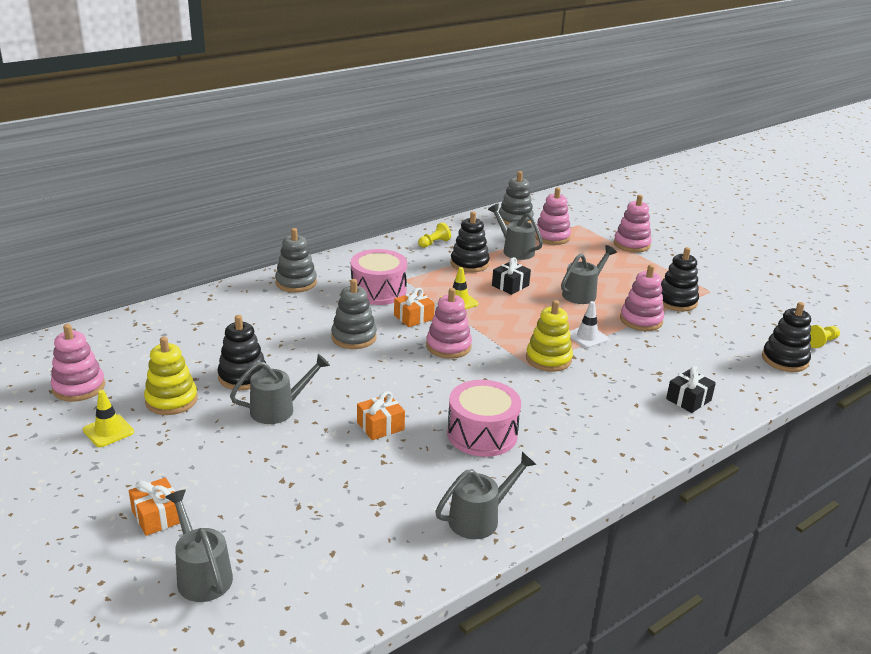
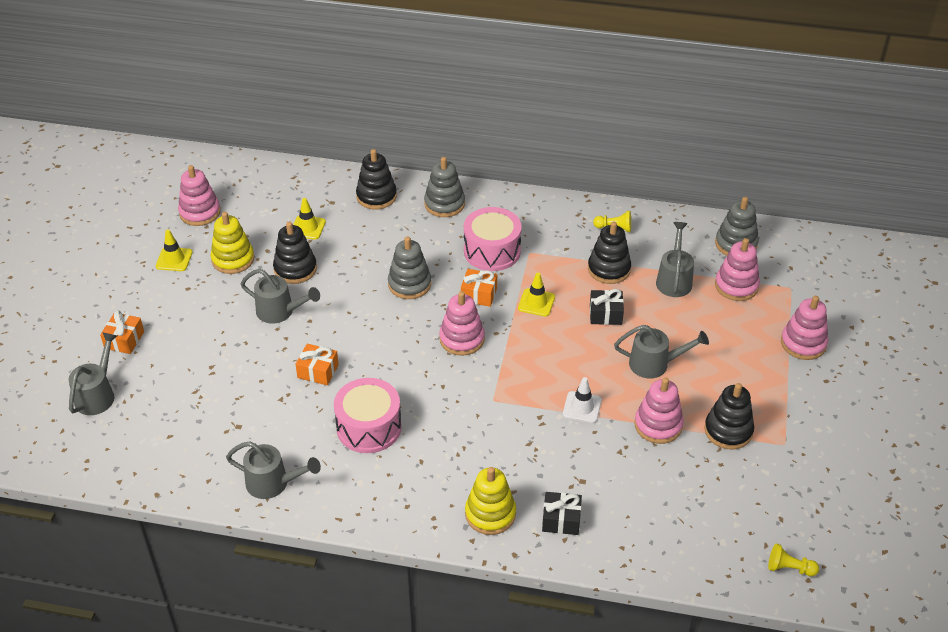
camera: 50 degrees right, 15 degrees up
yellow stacking toy [526,300,573,372] -> yellow stacking toy moved to [465,467,516,535]
black stacking toy [762,302,811,372] -> black stacking toy moved to [356,149,397,209]
none -> yellow traffic cone [293,198,326,240]

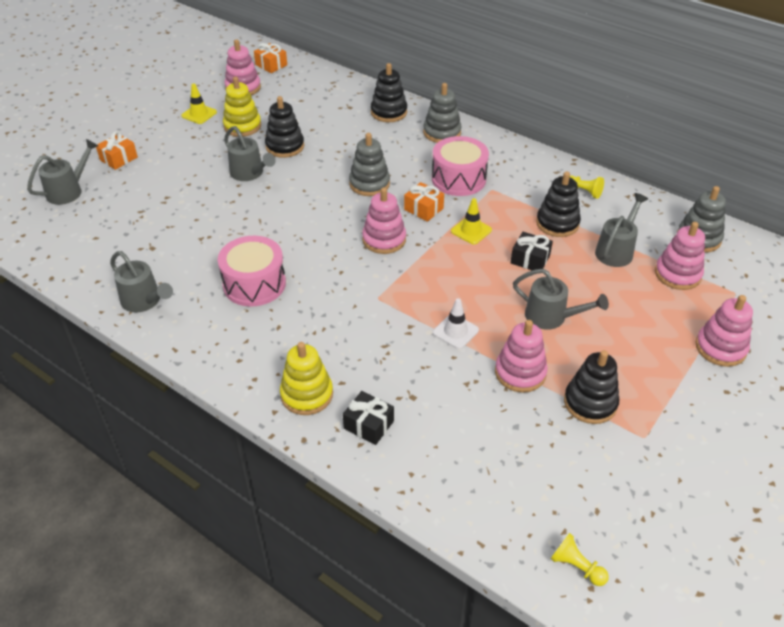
camera: 25 degrees right, 0 degrees up
yellow traffic cone [293,198,326,240] -> none
orange gift [295,344,339,385] -> orange gift moved to [254,43,287,73]

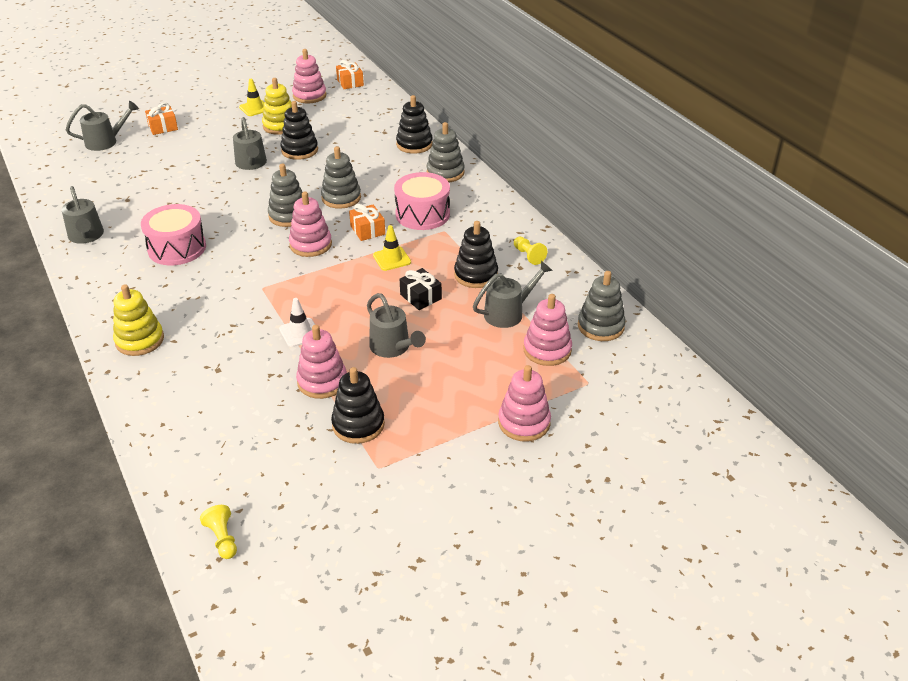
camera: 25 degrees right, 5 degrees down
black gift [343,391,394,445] -> none
none -> grey stacking toy [268,164,302,227]

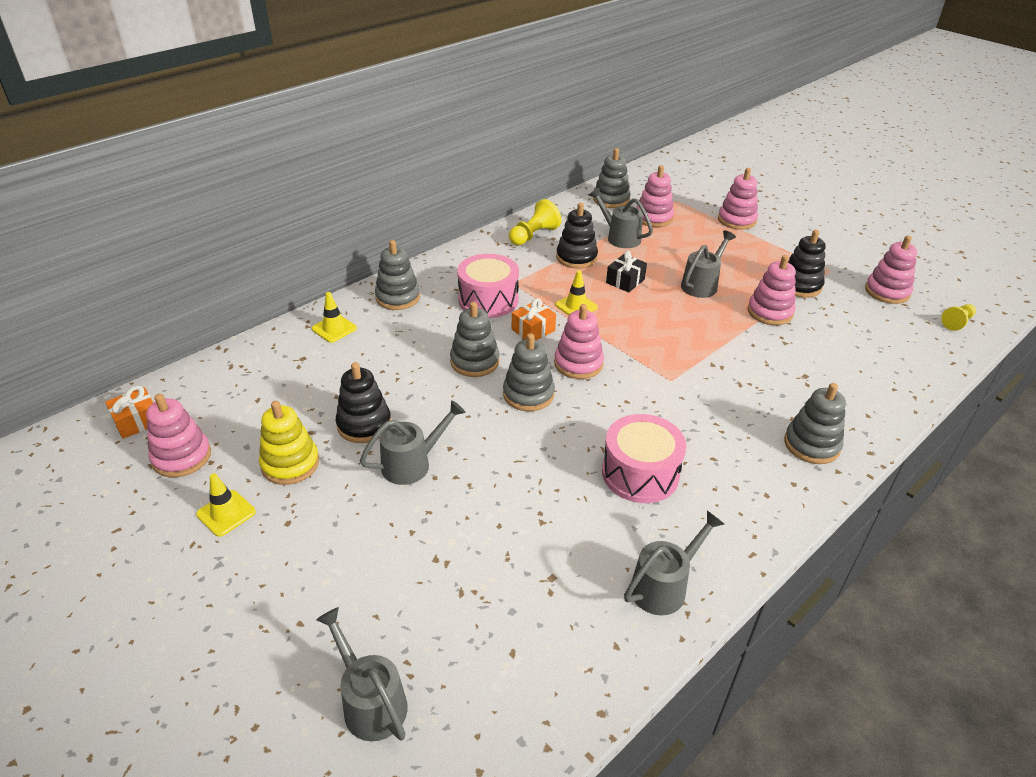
camera: 105 degrees left, 0 degrees up
yellow stacking toy [113,284,164,356] -> grey stacking toy [784,383,846,464]
orange gift [145,102,178,135] -> none
white traffic cone [279,298,315,347] -> none
black stacking toy [396,95,433,154] -> yellow traffic cone [312,292,357,343]
yellow pawn [514,237,547,265] -> yellow pawn [509,199,562,245], size x1.56
none -> pink stacking toy [865,236,917,304]

